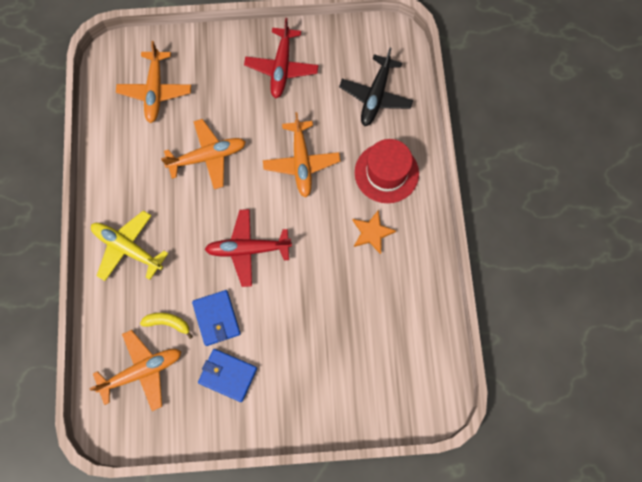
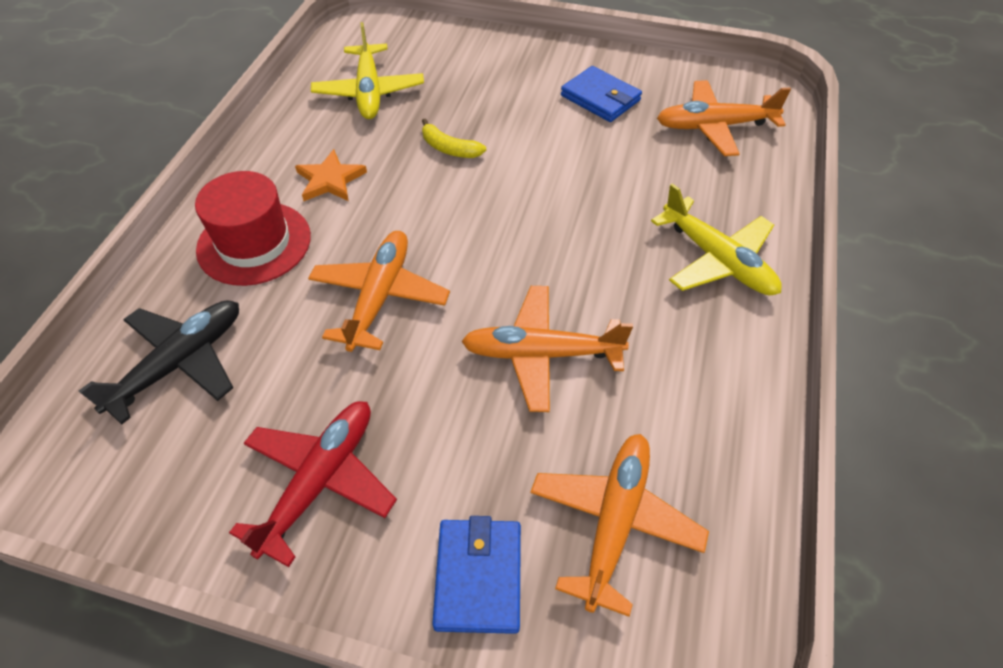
camera: 160 degrees left, 20 degrees down
yellow banana [140,313,193,339] -> yellow banana moved to [422,118,486,158]
blue wallet [192,290,241,346] -> blue wallet moved to [432,516,521,634]
red plane [204,209,292,287] -> none
none -> yellow plane [311,22,424,119]

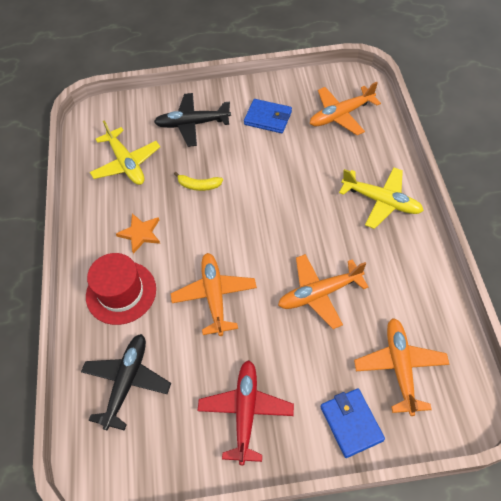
camera: 20 degrees left, 5 degrees up
none -> black plane [154,93,231,147]

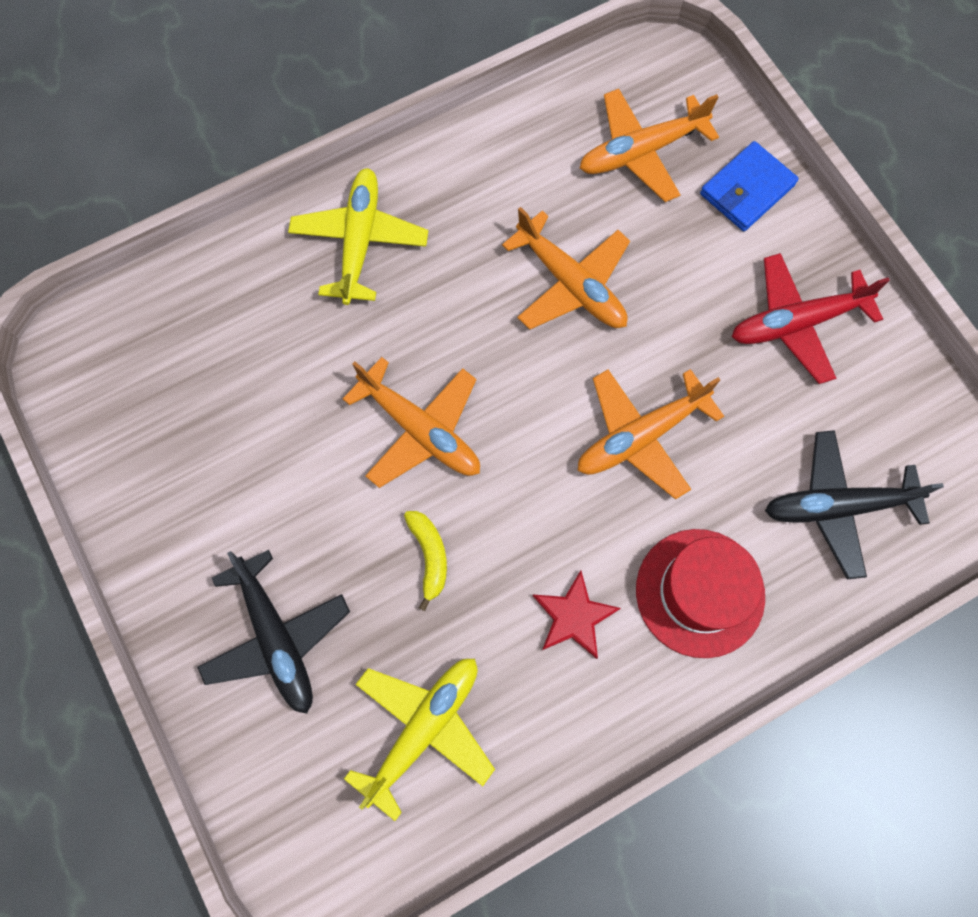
camera: 115 degrees left, 15 degrees up
orange star [116,213,160,254] -> red star [533,571,621,659]
blue wallet [244,99,292,133] -> none
orange plane [310,82,381,135] -> orange plane moved to [343,357,480,488]

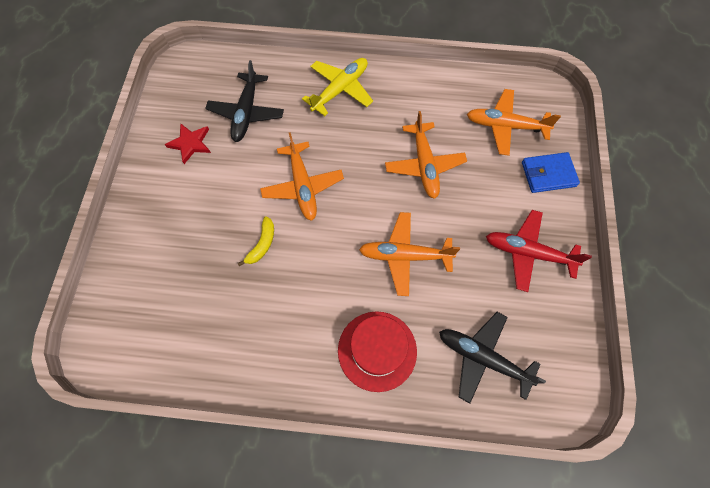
camera: 35 degrees right, 5 degrees down
black plane [197,550,350,714] -> black plane moved to [205,60,284,142]
yellow plane [344,659,495,821] -> none
red star [533,571,621,659] -> red star moved to [165,123,211,164]

